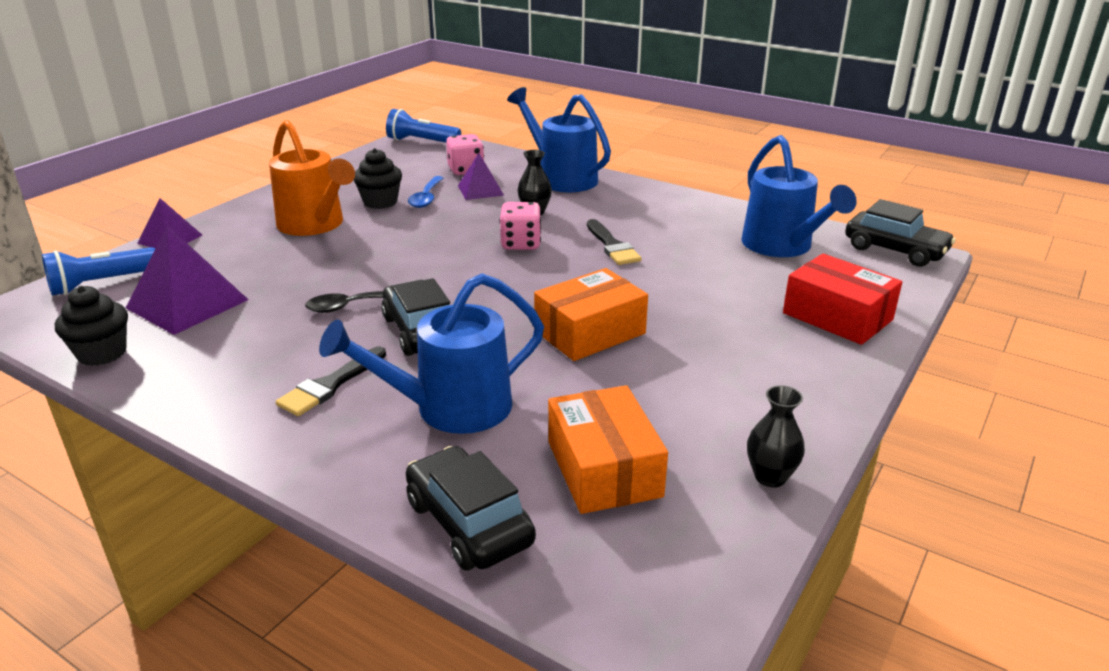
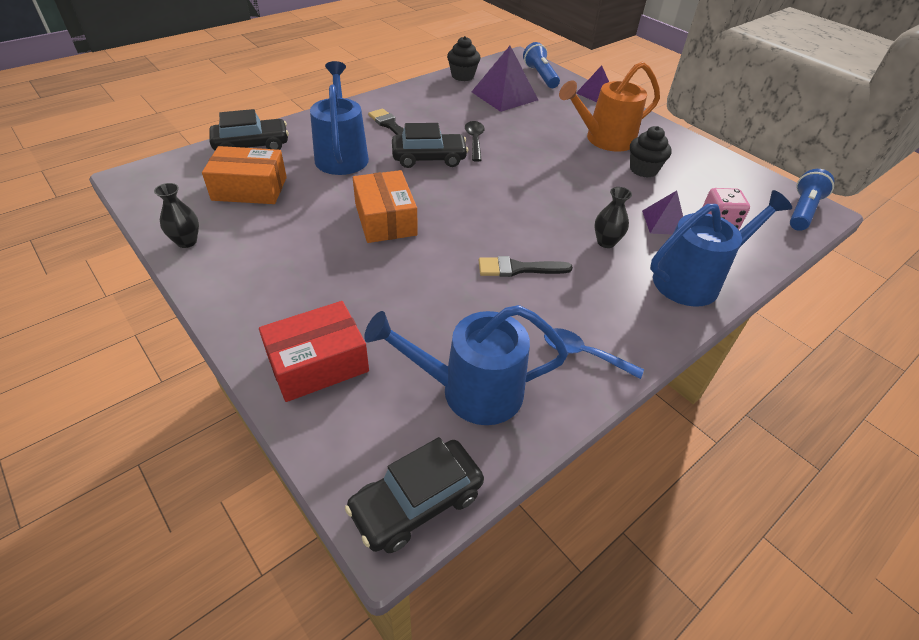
camera: 105 degrees right, 15 degrees up
blue spoon [408,176,443,208] -> blue spoon moved to [544,328,644,379]
pink dice [499,202,541,250] -> none

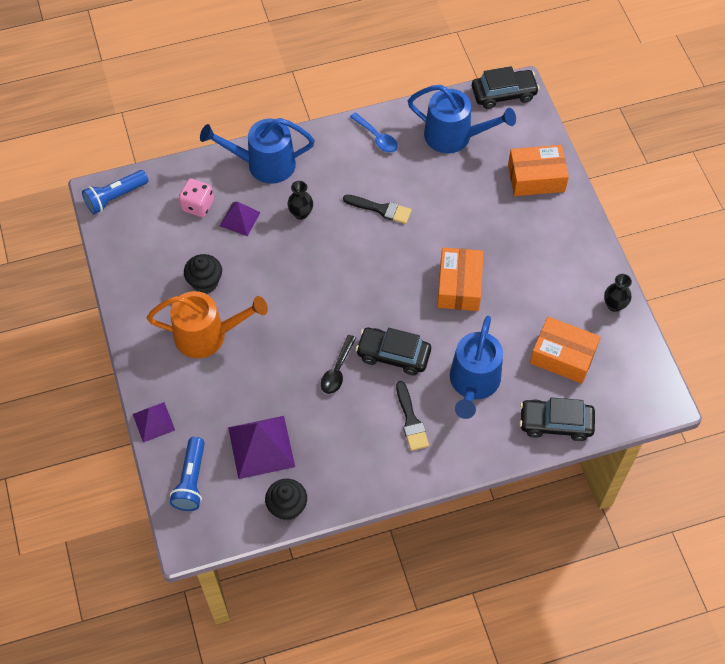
camera: 155 degrees left, 15 degrees up
red box [259,301,369,402] -> orange box [508,145,569,196]

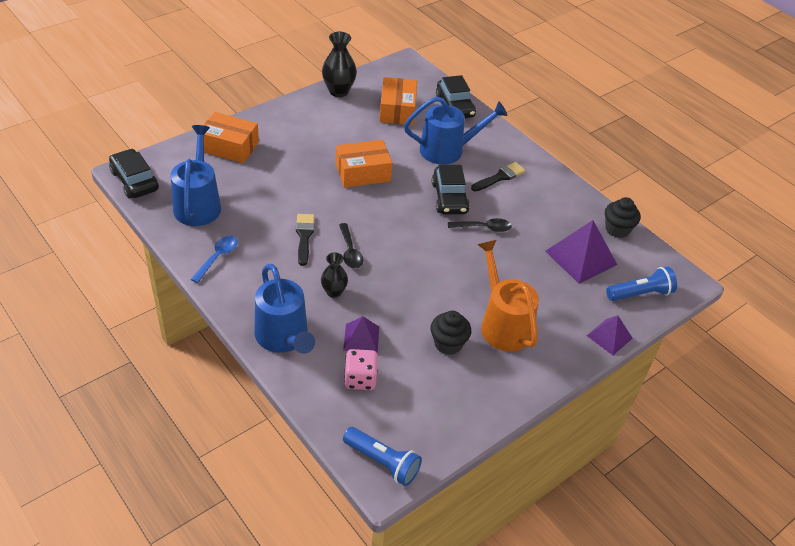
camera: 115 degrees left, 15 degrees down
orange box [508,145,569,196] -> orange box turned 45 degrees counterclockwise [204,112,259,163]
black vase [604,274,632,312] -> black vase [322,32,357,97], size x1.60
none -> black spoon [339,223,364,268]

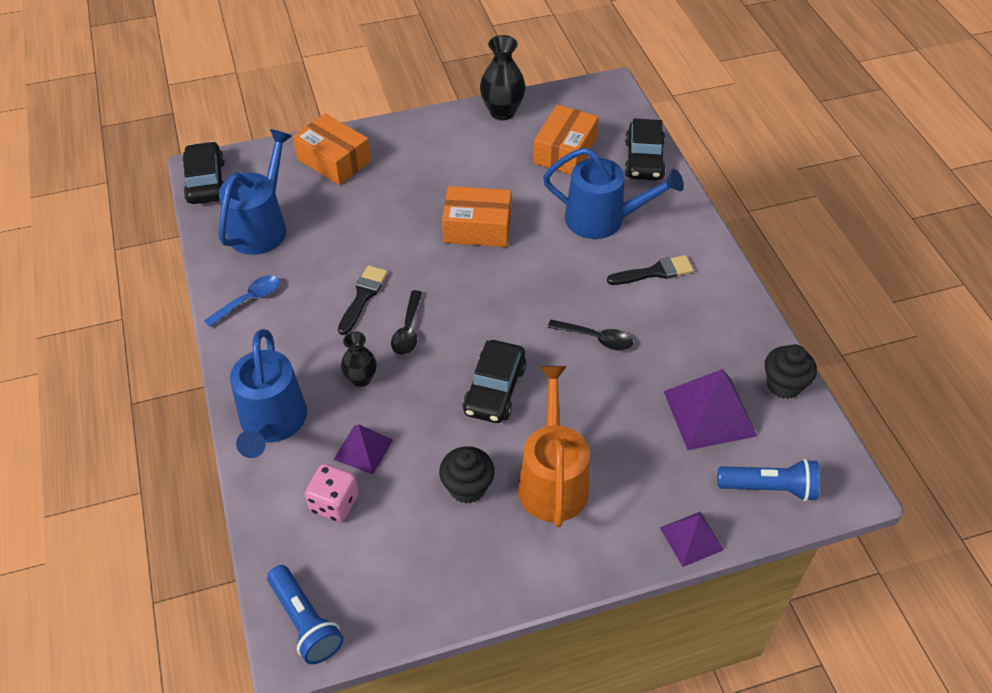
camera: 25 degrees right, 5 degrees up
black car [432,165,470,214] -> black car moved to [463,340,527,423]

